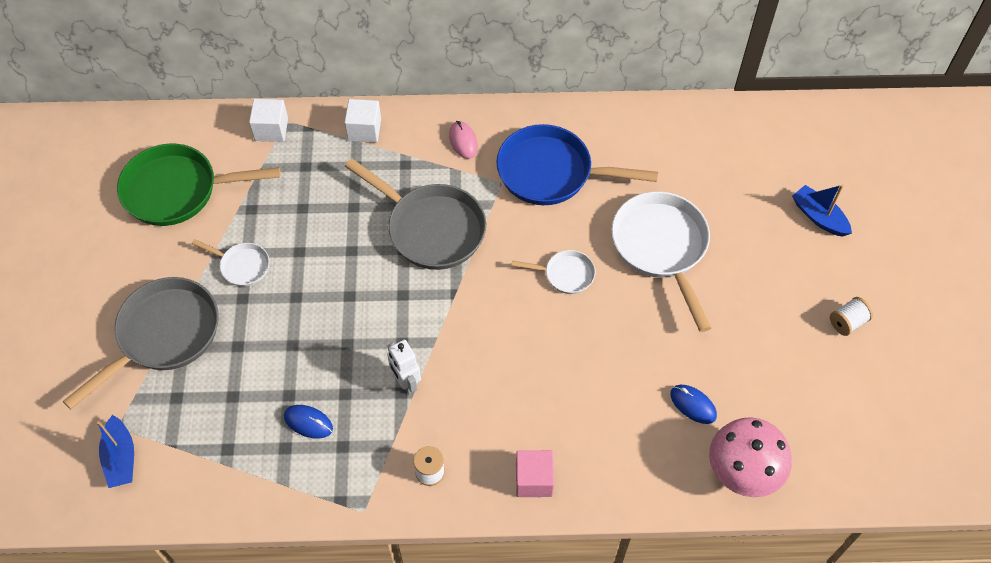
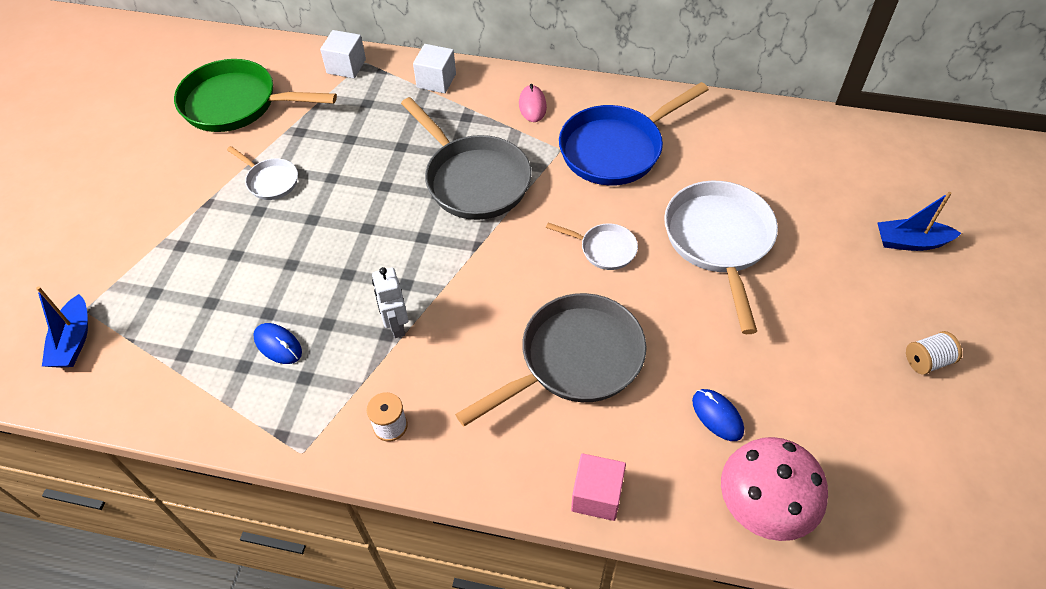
camera: 15 degrees right, 5 degrees down
grey pan [63,277,219,409] -> grey pan moved to [455,293,647,426]
blue pan [496,124,658,205] -> blue pan turned 60 degrees counterclockwise [559,82,709,185]
pink cube [516,450,554,497] -> pink cube moved to [571,453,626,521]
blue boat [792,185,852,237] -> blue boat turned 60 degrees counterclockwise [877,192,961,251]

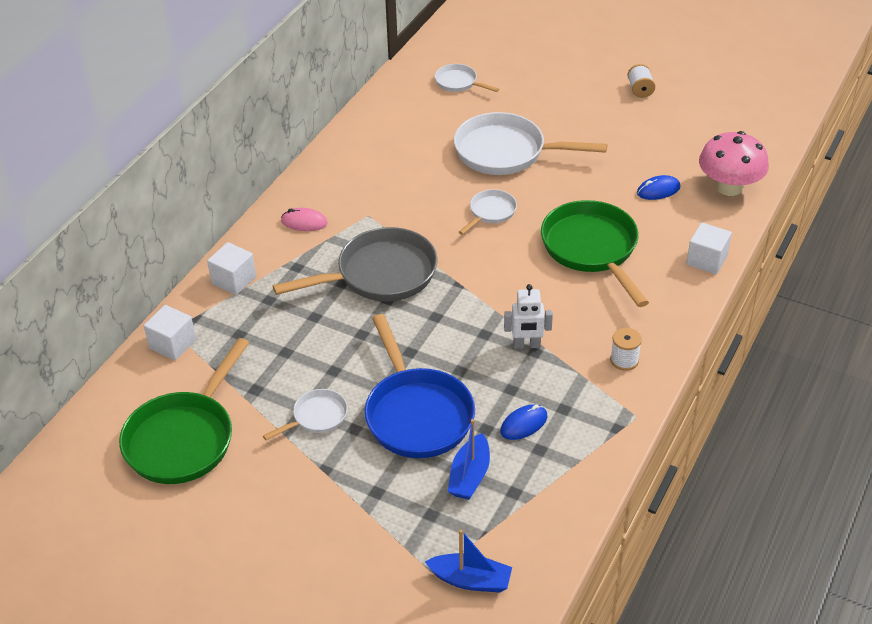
camera: 75 degrees left, 10 degrees down
grey pan [455,293,647,426] -> green pan [541,200,649,307]
blue pan [559,82,709,185] -> blue pan moved to [365,314,475,458]
pink cube [571,453,626,521] -> white cube [686,222,732,274]
blue boat [877,192,961,251] -> blue boat moved to [448,419,490,500]
none -> white pan [435,64,499,92]

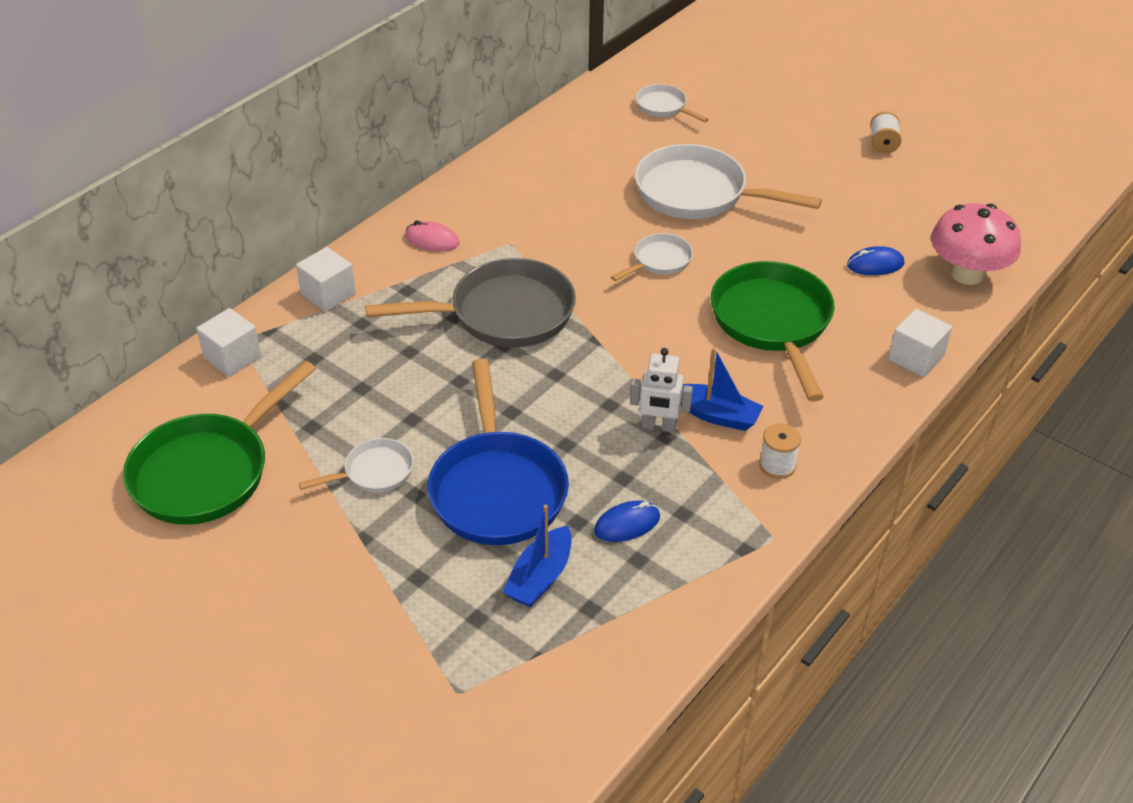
camera: 10 degrees right, 0 degrees up
blue boat [425,530,512,593] -> blue boat moved to [681,347,763,431]

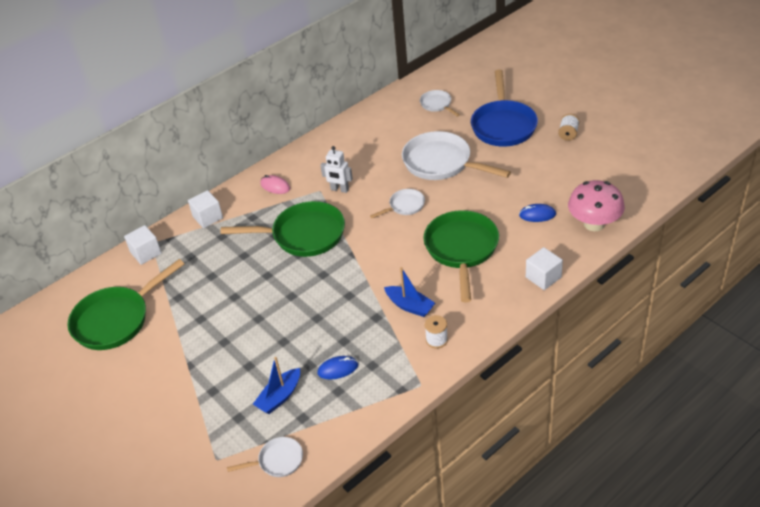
camera: 15 degrees right, 0 degrees up
white pan [298,438,414,492] -> white pan moved to [227,437,303,477]
grey pan [365,258,576,348] -> green pan [221,201,345,257]
blue pan [428,359,569,545] -> blue pan moved to [471,69,538,146]
white robot [630,348,693,433] -> white robot moved to [320,146,353,193]

